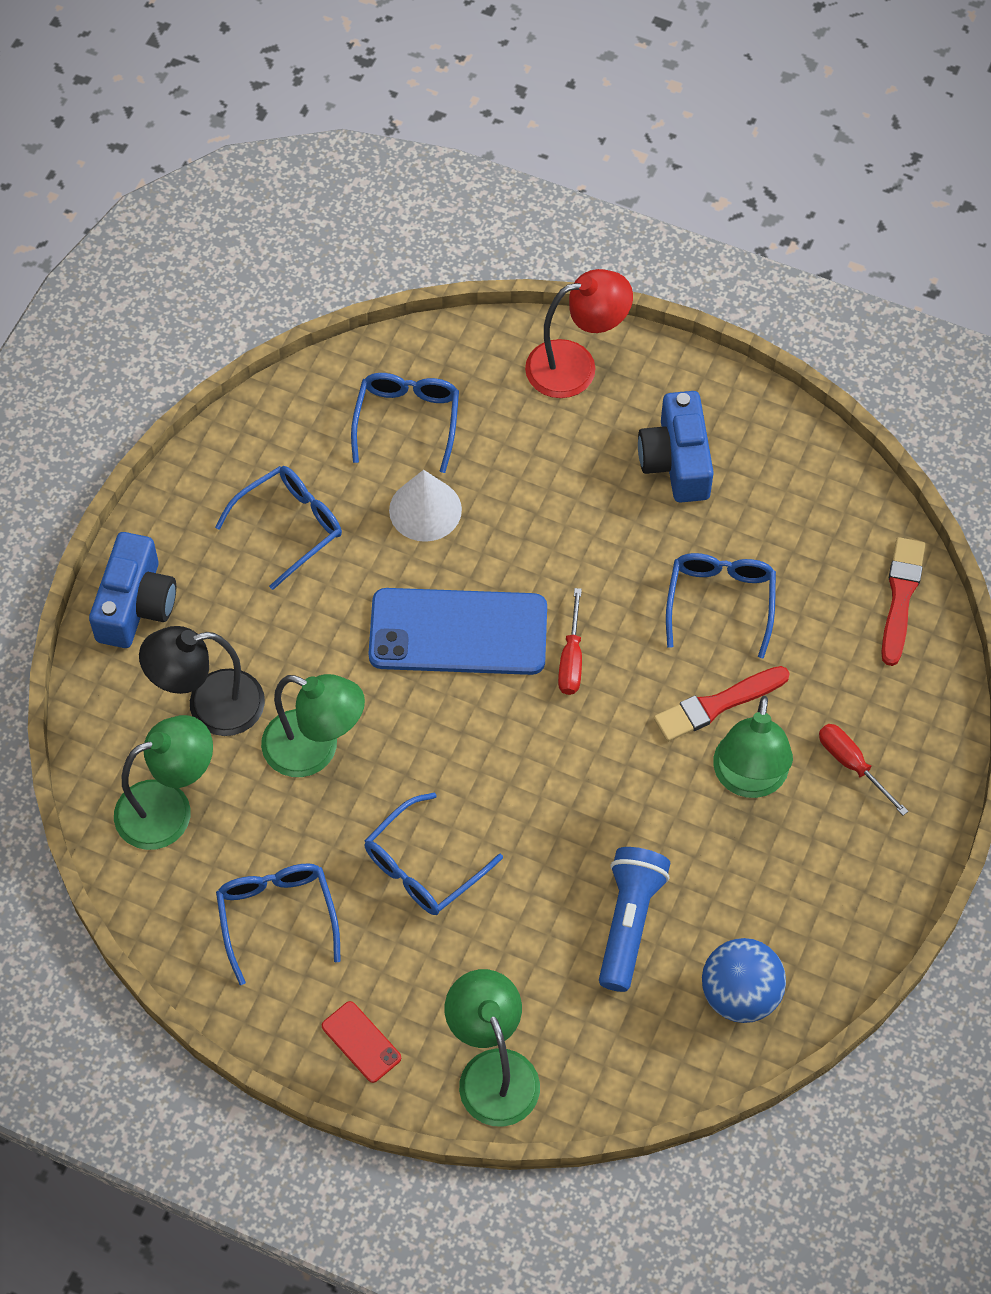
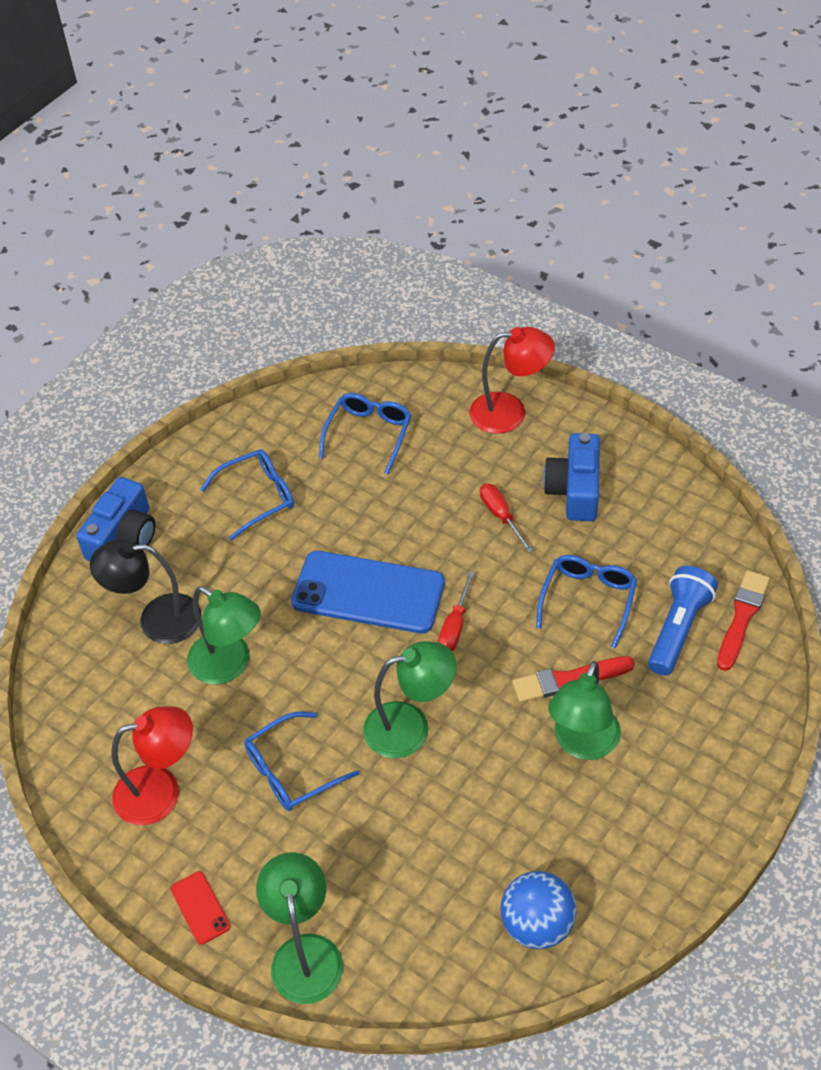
camera: 15 degrees right, 10 degrees down
green lamp [114,715,213,850] -> green lamp moved to [363,641,457,758]
blue glasses [216,863,341,985] -> red lamp [111,706,193,825]
white cone [389,470,462,542] -> none
blue flashlight [599,847,670,992] -> blue flashlight moved to [648,566,718,676]
red screwdriver [819,724,908,816] -> red screwdriver moved to [480,484,533,553]

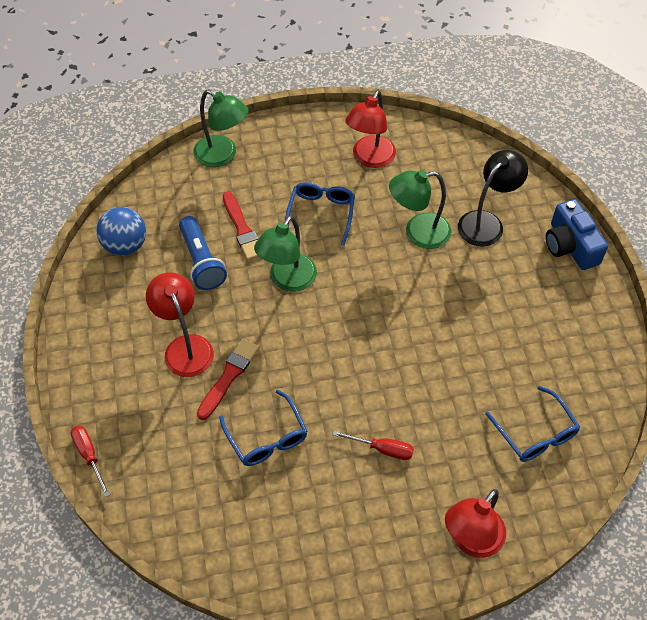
camera: 130 degrees right, 5 degrees up
red phone [171,871,230,945] -> none
blue glasses [200,449,294,541] -> none
blue phone [291,551,445,634] -> none
red screwdriver [438,571,475,651] -> red screwdriver moved to [71,425,110,497]
blue camera [543,433,600,521] -> none
green lamp [548,661,621,760] -> red lamp [146,272,214,377]
blue flashlight [648,566,718,676] -> blue flashlight moved to [179,216,227,290]
red brush [717,570,770,671] -> red brush moved to [223,192,259,260]

